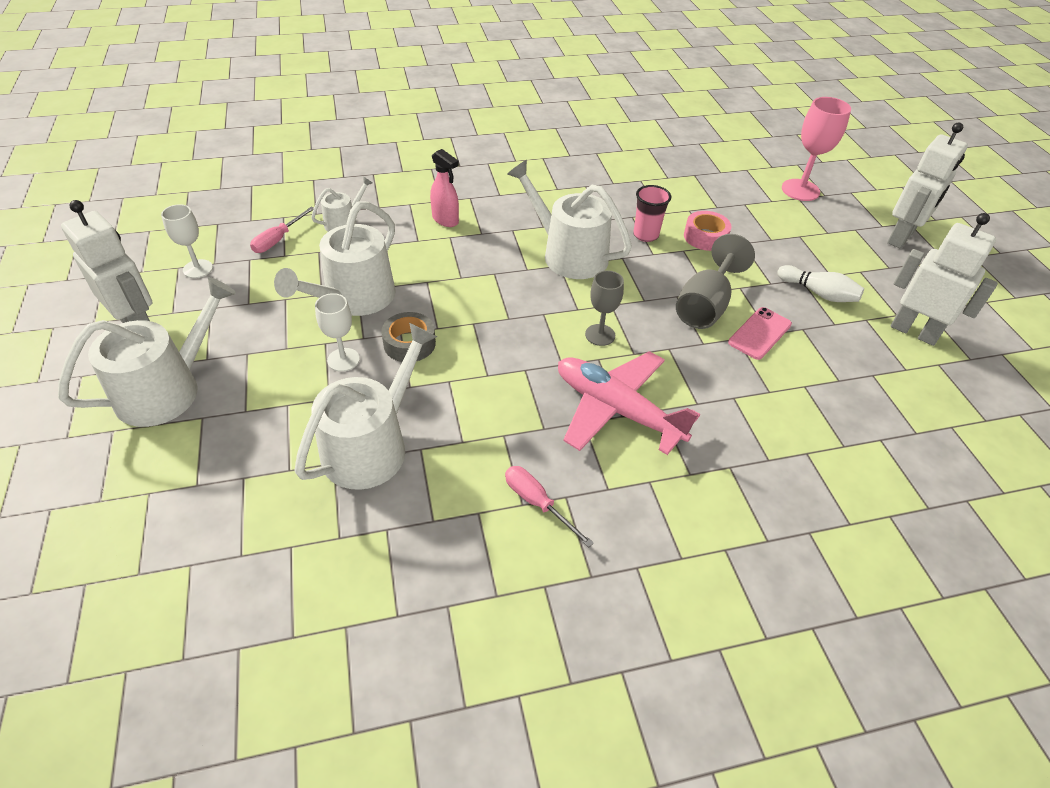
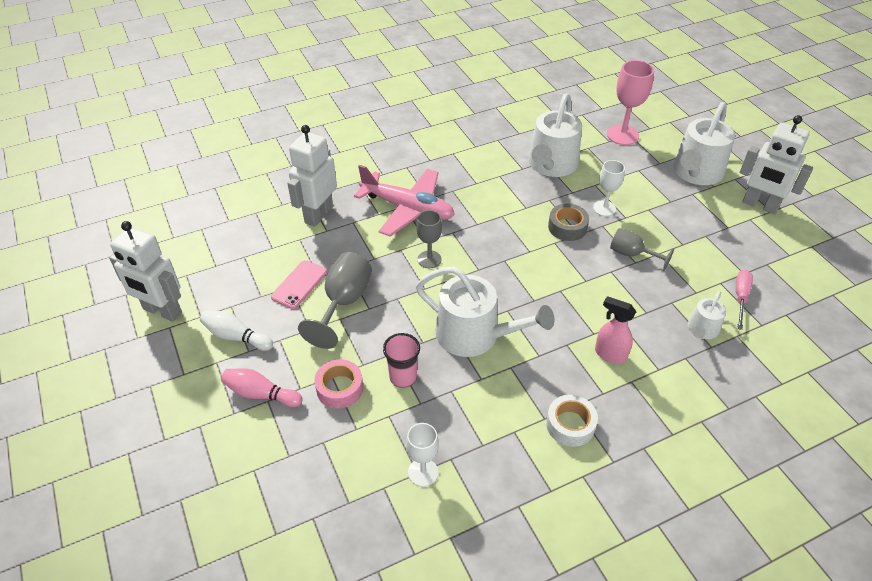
camera: 170 degrees right, 0 degrees up
white goblet [161,204,213,278] -> white goblet moved to [406,423,439,487]
white watering can [274,201,396,316] -> grey goblet [610,228,674,271]
pink screwdriver [505,466,594,547] -> none
pink goblet [782,97,851,201] -> pink goblet moved to [607,60,654,145]
white robot [887,123,968,249] -> white robot moved to [287,125,337,227]
none -> pink bowling pin [221,368,303,407]
none -> white tape [546,395,598,447]

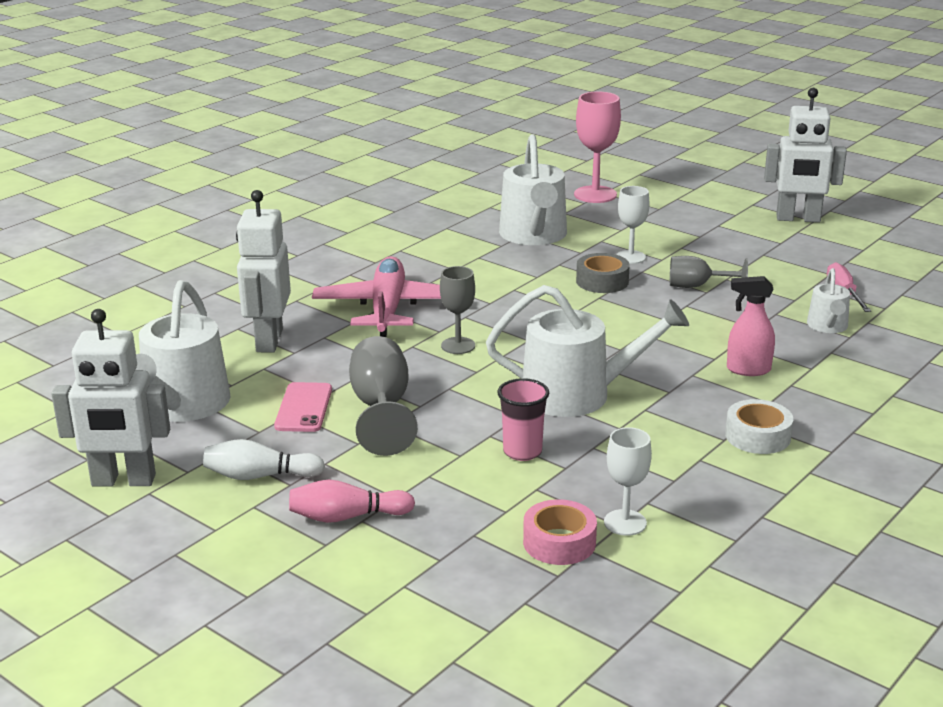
camera: 25 degrees left, 20 degrees down
pink tape [314,359,363,409] -> pink tape moved to [523,499,597,565]
pink plane [354,165,455,237] -> pink plane turned 90 degrees counterclockwise [312,256,441,337]
white watering can [673,102,735,185] -> white watering can moved to [135,280,231,422]

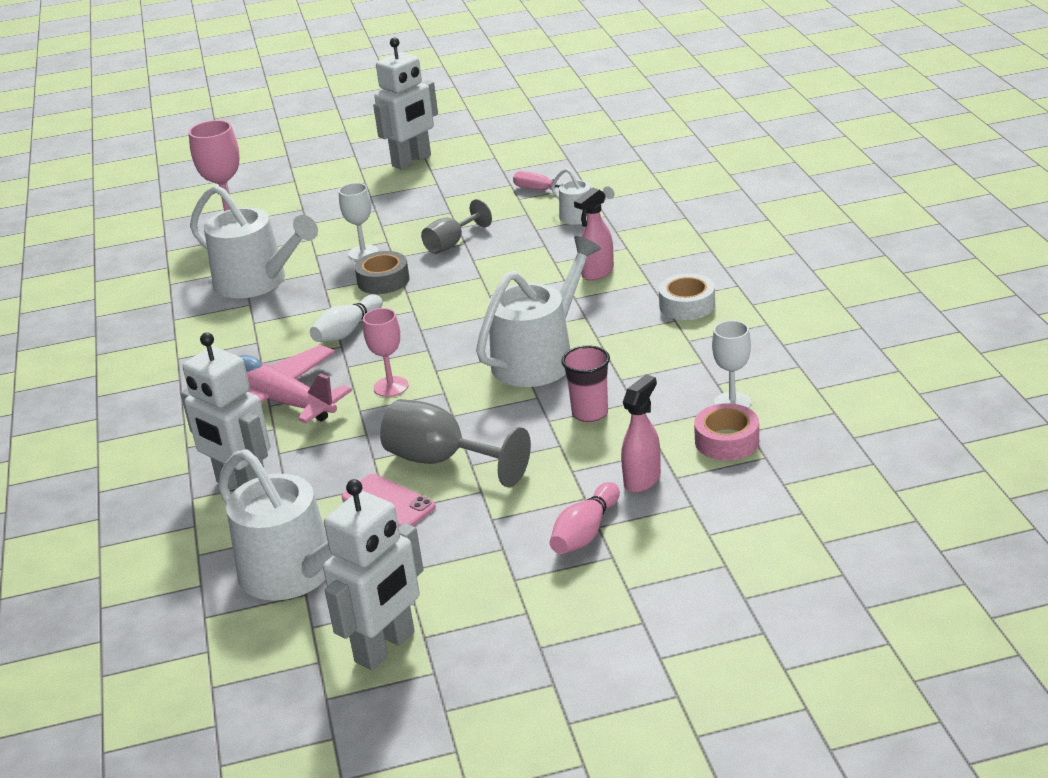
camera: 50 degrees left, 5 degrees up
white bowling pin [203,439,325,480] -> white bowling pin moved to [310,294,383,342]
grey goblet [440,266,475,354] -> pink goblet [363,308,408,397]
none -> pink spray bottle [621,375,661,493]

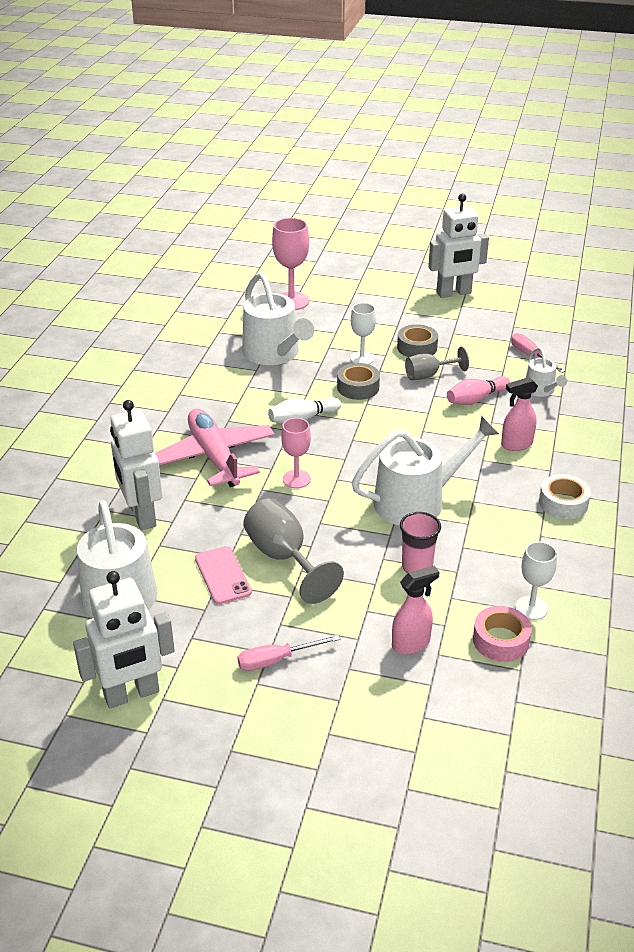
camera: 25 degrees right, 5 degrees up
pink bowling pin [550,482,620,554] -> pink bowling pin moved to [447,376,510,405]
none -> pink screwdriver [237,635,340,671]
none -> grey tape [397,324,438,357]

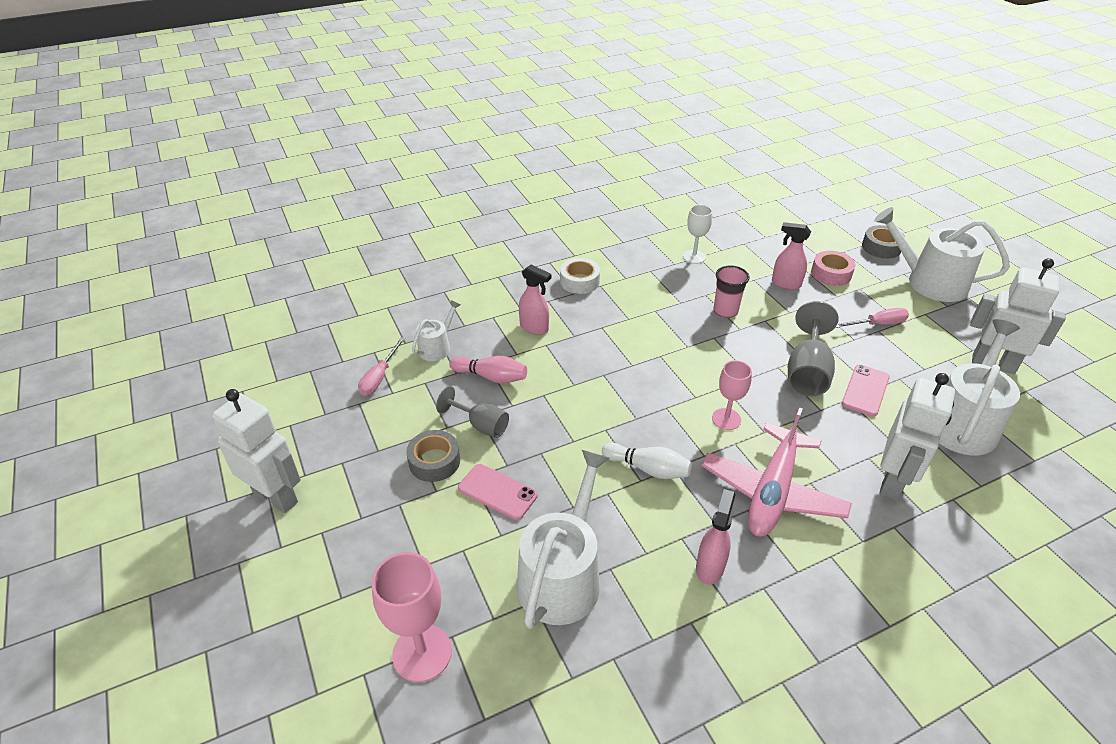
camera: 130 degrees left, 5 degrees up
pink screwdriver [237,635,340,671] -> pink screwdriver turned 45 degrees counterclockwise [836,308,909,328]
grey tape [337,363,380,400] -> grey tape moved to [862,225,905,259]
white goblet [350,303,376,364] -> pink phone [458,464,538,520]
white watering can [352,416,499,526] -> white watering can moved to [874,207,1010,302]
pink tape [473,606,532,662] -> pink tape moved to [811,251,855,286]
none -> pink spray bottle [696,489,735,585]

